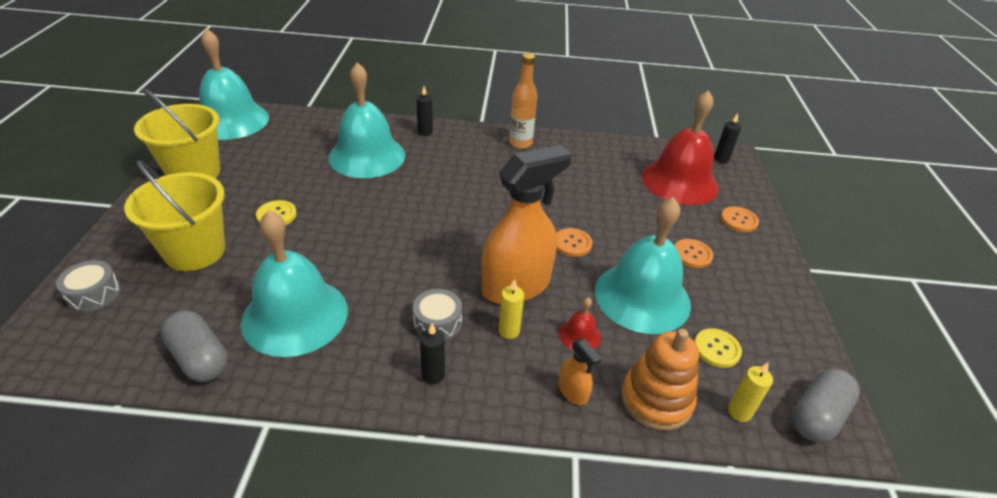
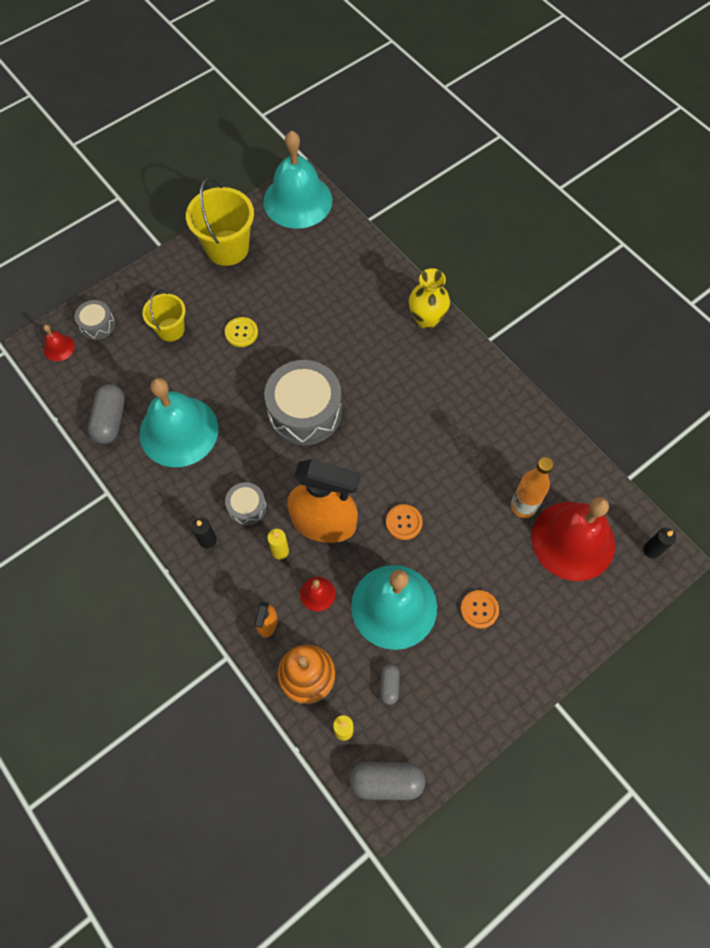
camera: 50 degrees right, 25 degrees up
yellow bucket [124,160,225,271] -> yellow bucket [142,289,186,342], size x0.61
turquoise bell [328,62,405,178] -> none
black candle [417,86,433,136] -> yellow vase [409,268,450,329]
orange bottle [509,53,537,149] -> orange bottle moved to [511,457,554,518]
yellow button [694,328,742,368] -> grey capsule [380,664,400,705]
orange button [721,206,759,233] -> none
none -> red bell [43,325,75,361]
none -> grey drum [264,360,342,445]

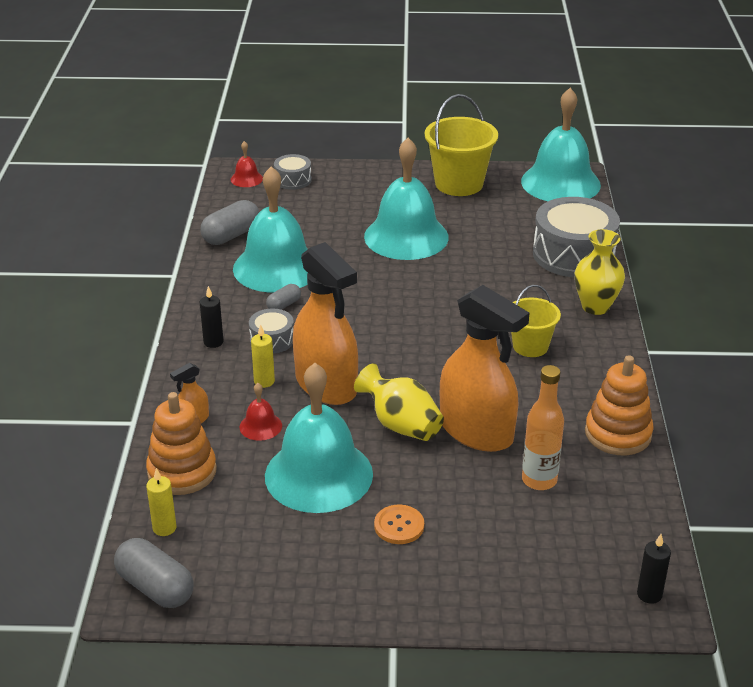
camera: 40 degrees right, 30 degrees down
yellow bucket [142,289,186,342] -> yellow bucket moved to [511,285,561,357]
yellow button [225,317,258,347] -> turquoise bell [364,138,449,260]
grey drum [264,360,342,445] -> grey drum moved to [533,197,620,277]
grey capsule [380,664,400,705] -> grey capsule moved to [266,284,301,310]
orange button [386,504,423,540] -> yellow vase [354,363,444,441]
red bell [532,497,615,581] -> none
none -> orange spray bottle [440,285,529,452]
none -> orange stacking toy [585,355,654,455]

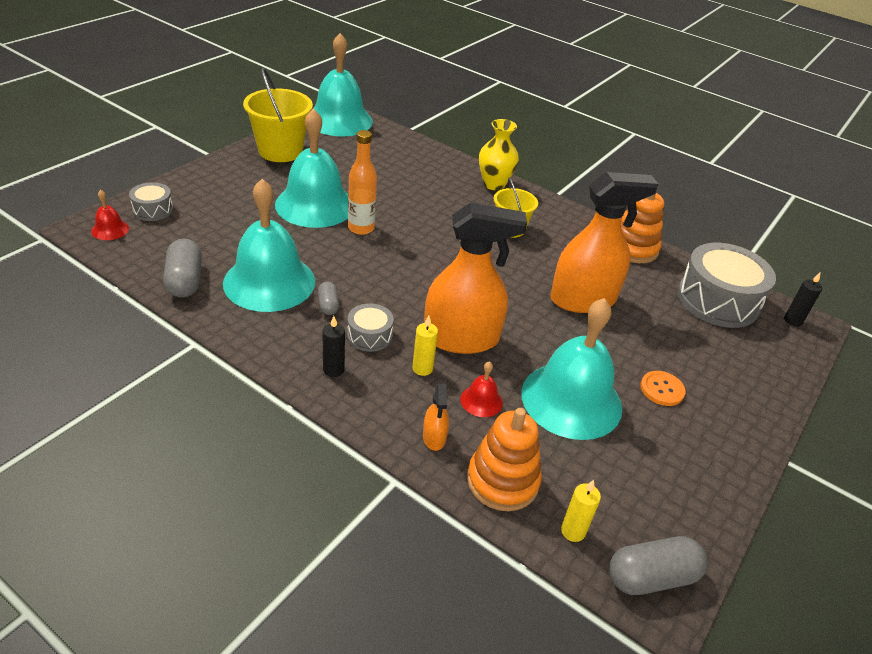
camera: 60 degrees left, 5 degrees up
yellow vase [354,363,444,441] -> none
orange bottle [522,365,564,490] -> orange bottle moved to [348,130,377,235]
grey drum [533,197,620,277] -> grey drum moved to [678,243,776,328]

